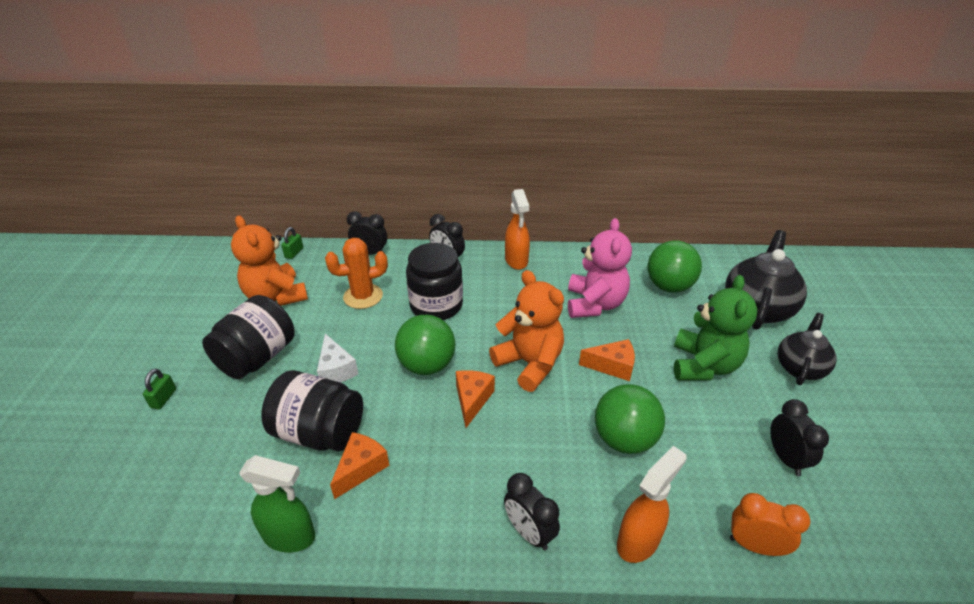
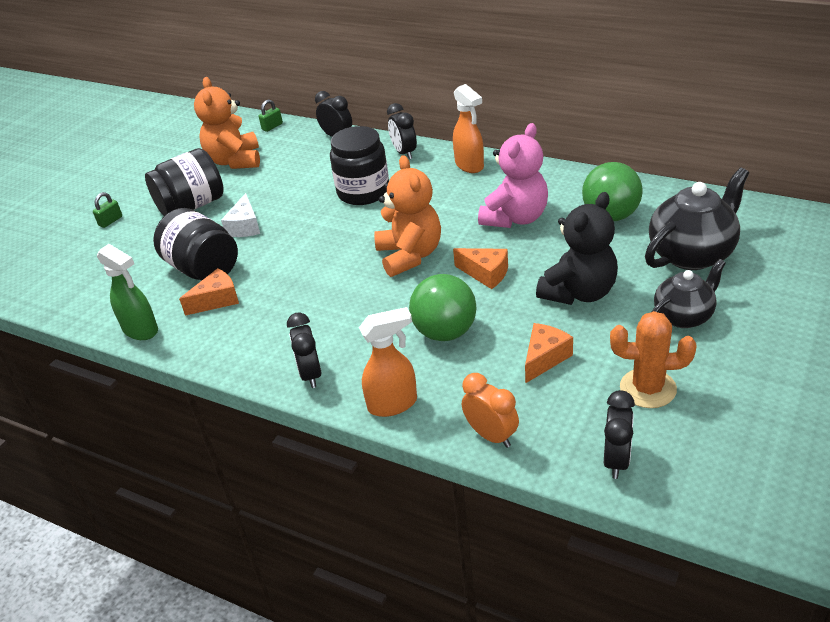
camera: 30 degrees right, 0 degrees up
orange cactus [325,238,388,309] -> orange cactus moved to [610,311,697,408]
green ball [395,315,455,375] -> none
orange cheese [456,370,495,428] -> orange cheese moved to [525,323,573,384]
orange spray bottle [505,189,530,270] -> orange spray bottle turned 45 degrees counterclockwise [453,84,484,173]
green teddy bear [674,275,758,381] -> black teddy bear [536,192,618,305]
black clock [770,399,829,476] -> black clock moved to [604,390,635,479]

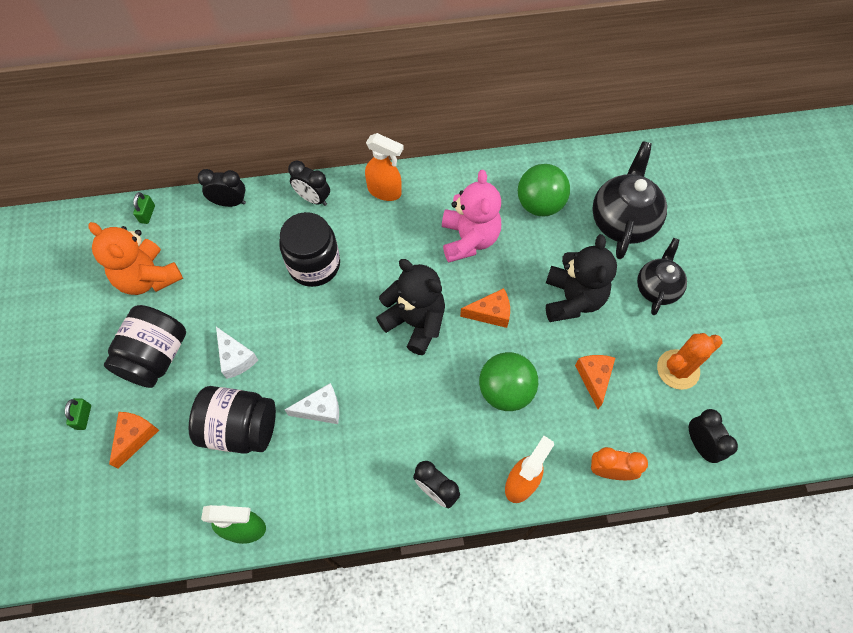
camera: 40 degrees left, 25 degrees up
orange cheese [179,268,239,316] -> orange cheese moved to [109,412,159,469]
orange teddy bear [374,155,441,277] -> black teddy bear [376,259,445,355]
none -> white cheese [285,383,339,424]

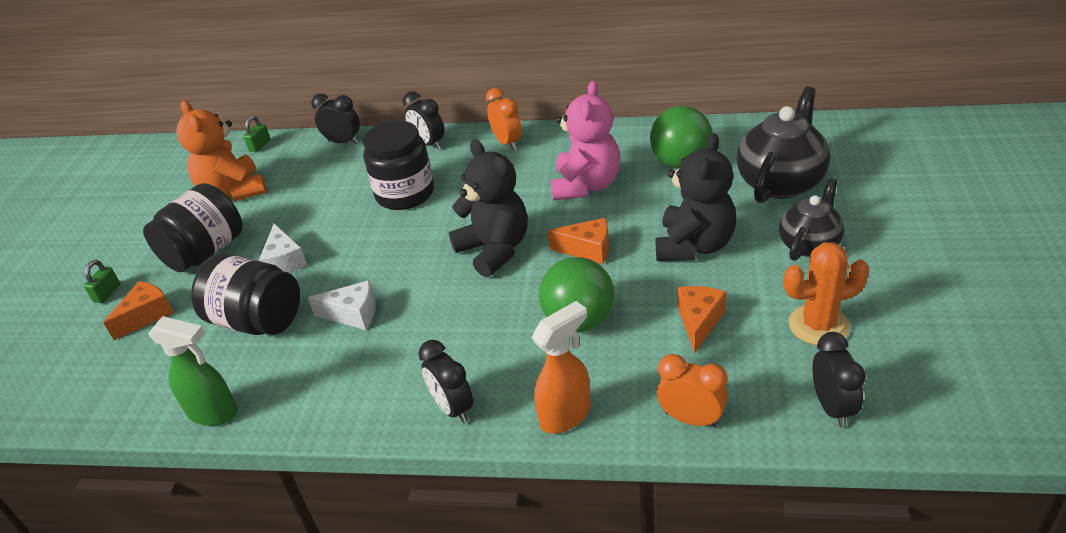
camera: 20 degrees right, 25 degrees down
orange spray bottle [365,133,404,201] -> orange clock [486,88,522,150]

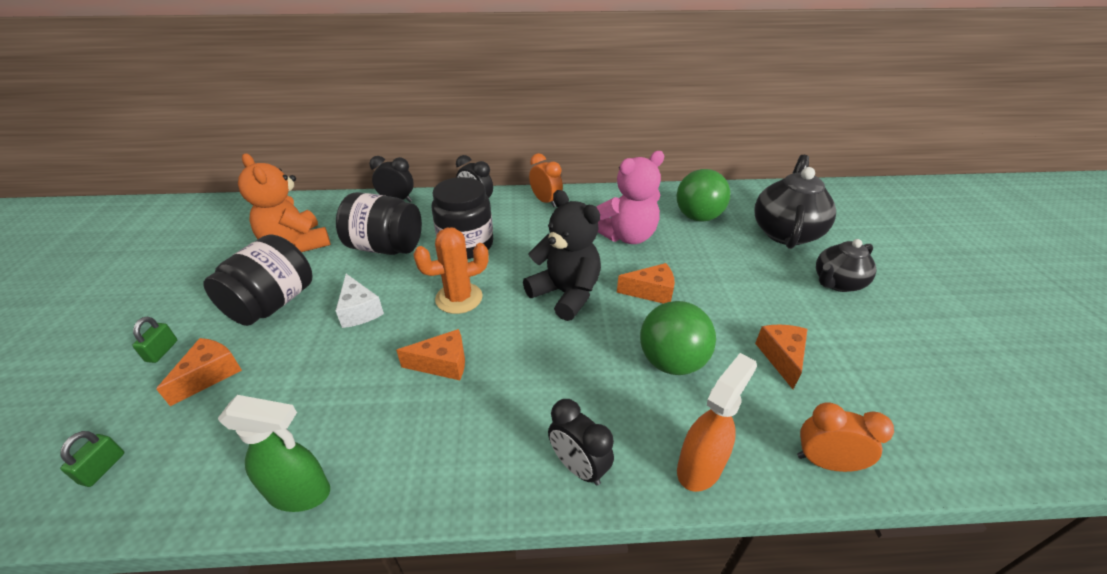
camera: 15 degrees left, 0 degrees up
black jar [191,254,300,335] -> black jar moved to [336,192,422,255]
green padlock [243,116,271,152] -> green padlock moved to [60,431,124,487]
white cheese [308,280,376,330] -> orange cheese [396,329,465,380]
pink teddy bear [551,80,620,201] -> pink teddy bear turned 60 degrees clockwise [597,151,664,244]
black teddy bear [655,133,736,261] -> none
black teapot [779,179,844,261] -> black teapot turned 150 degrees counterclockwise [816,239,876,292]
orange cactus [784,242,869,345] -> orange cactus moved to [413,228,489,314]
black clock [813,332,866,428] -> none

